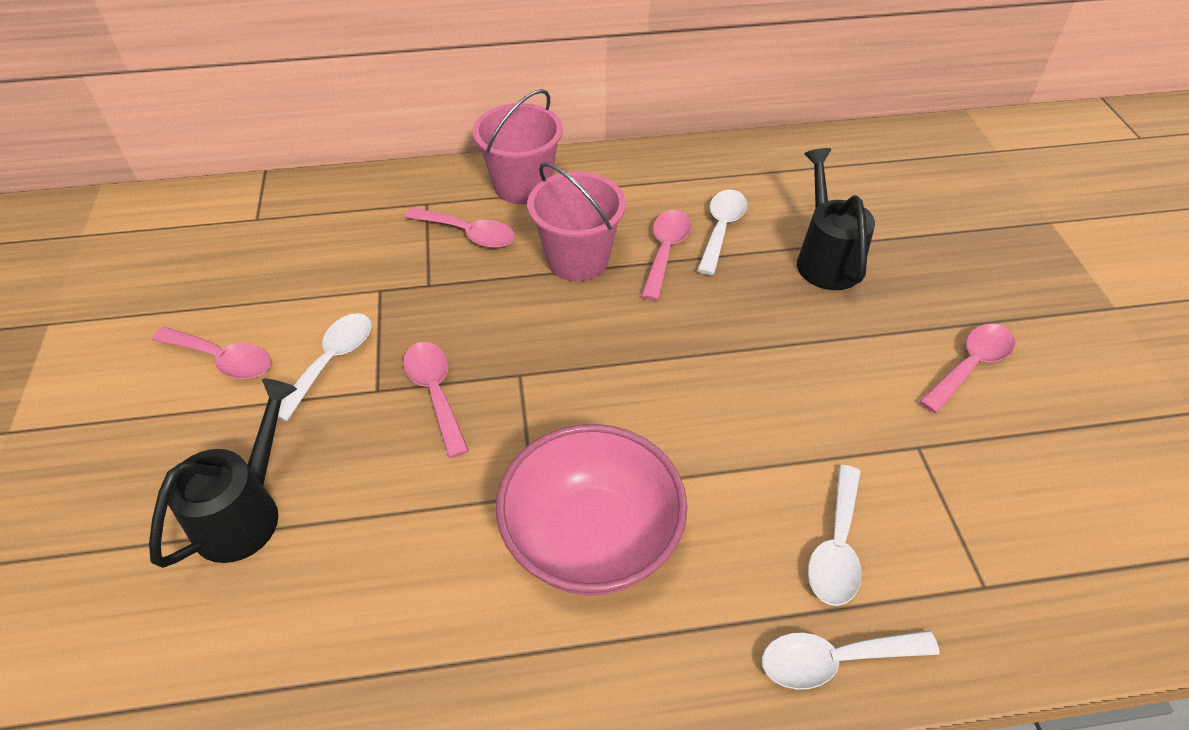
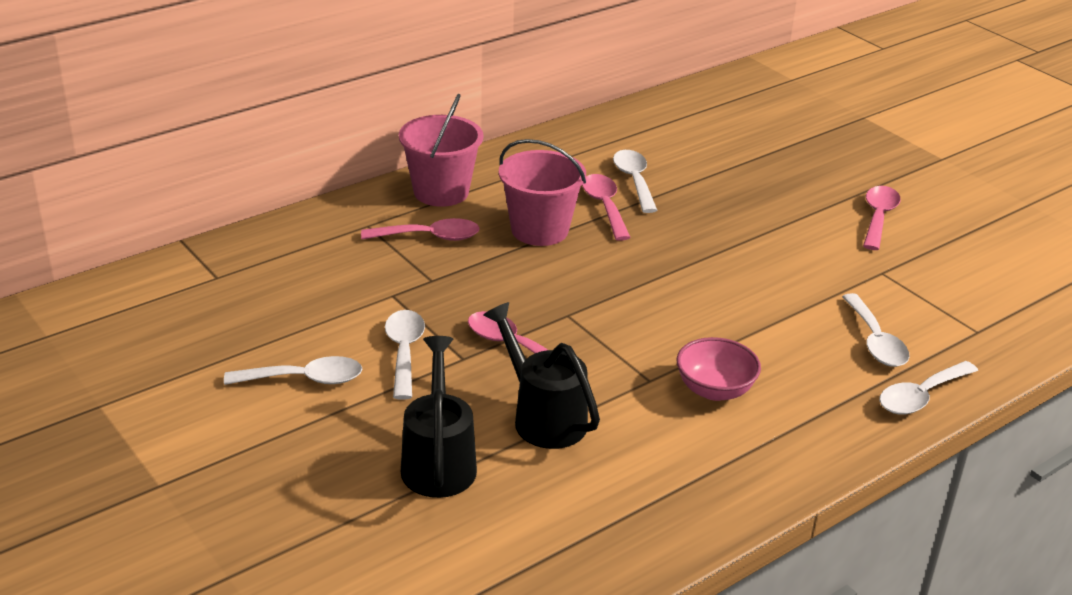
camera: 30 degrees left, 15 degrees down
pink spoon [152,327,271,379] -> white spoon [224,356,362,385]
pink bowl [496,424,687,596] -> pink bowl [677,337,761,401], size x0.57
black watering can [797,148,875,290] -> black watering can moved to [483,302,600,449]

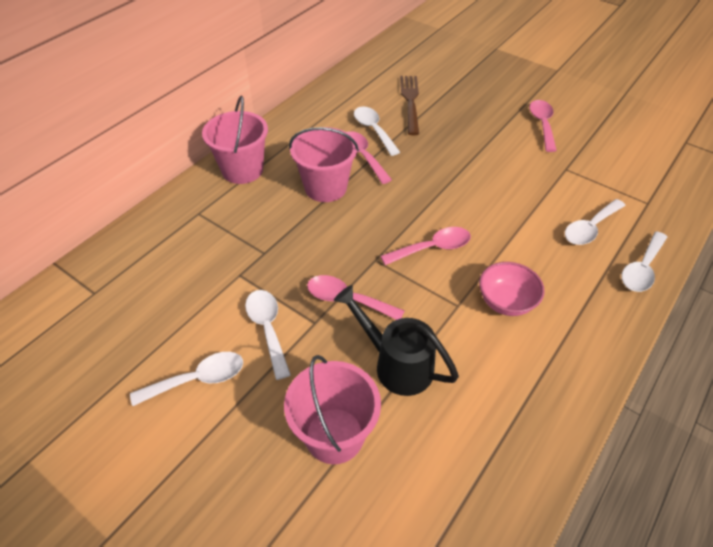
camera: 15 degrees left, 15 degrees up
pink spoon [361,218,480,241] -> pink spoon moved to [381,227,471,265]
black watering can [401,336,477,498] -> pink bucket [284,355,381,464]
white spoon [842,293,910,367] -> white spoon turned 75 degrees clockwise [565,199,626,245]
none -> brown fork [400,76,419,135]

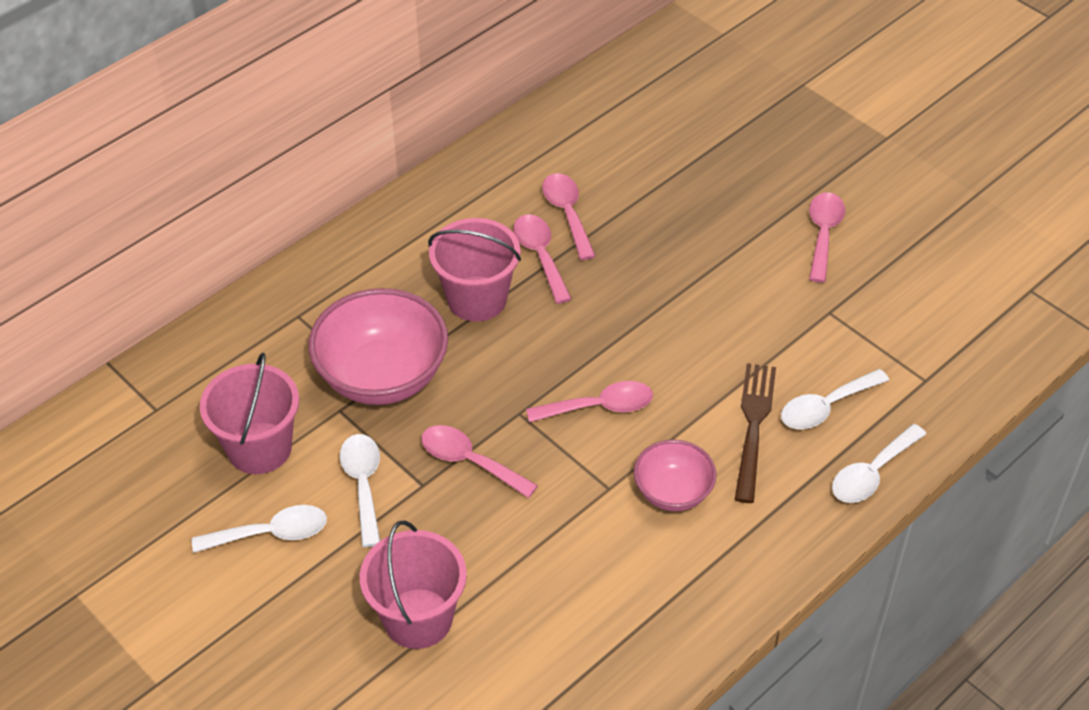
camera: 10 degrees right, 0 degrees up
pink bucket [202,96,268,184] -> pink bucket moved to [200,353,299,474]
black watering can [334,285,459,396] -> none
white spoon [354,106,400,156] -> pink spoon [542,173,595,260]
brown fork [400,76,419,135] -> brown fork moved to [735,363,776,503]
none -> pink bowl [308,288,448,405]

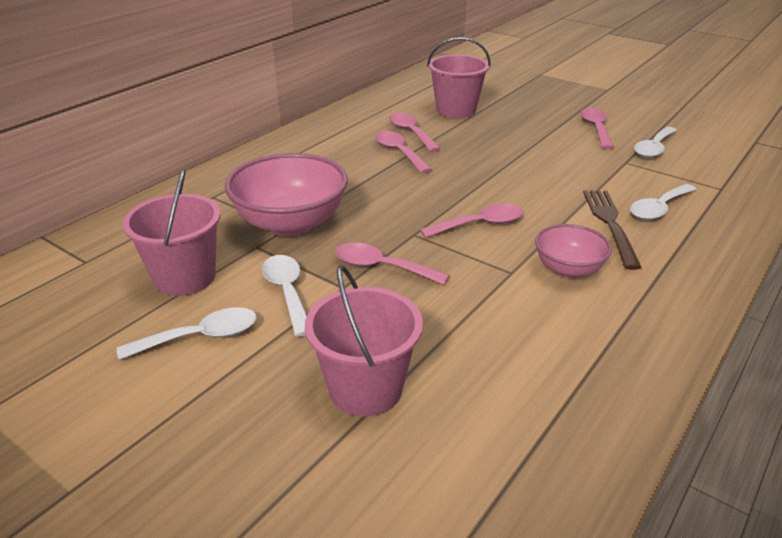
camera: 10 degrees left, 15 degrees down
pink bucket [428,218,521,322] -> pink bucket moved to [427,37,490,118]
white spoon [832,424,926,503] -> white spoon moved to [634,127,677,158]

